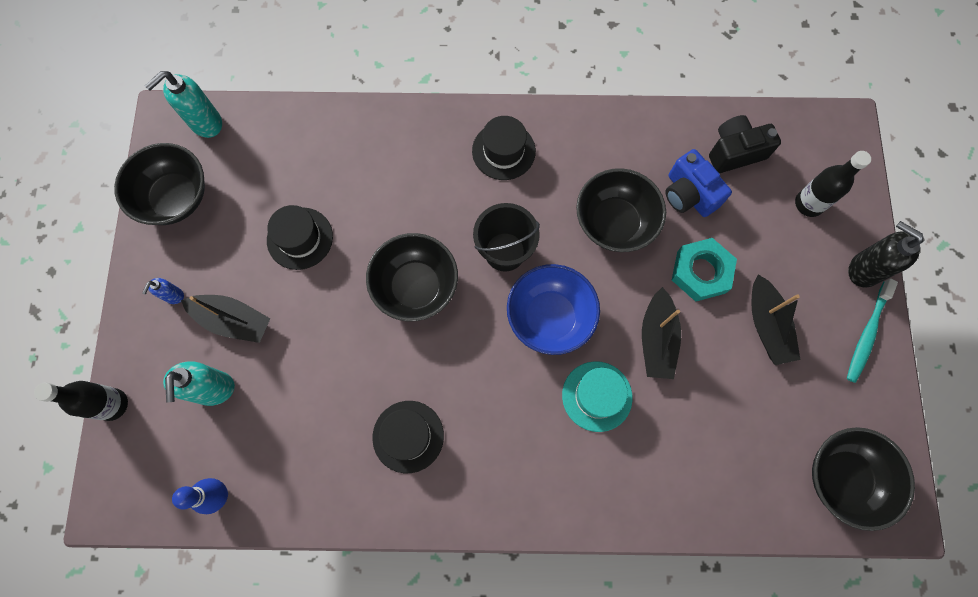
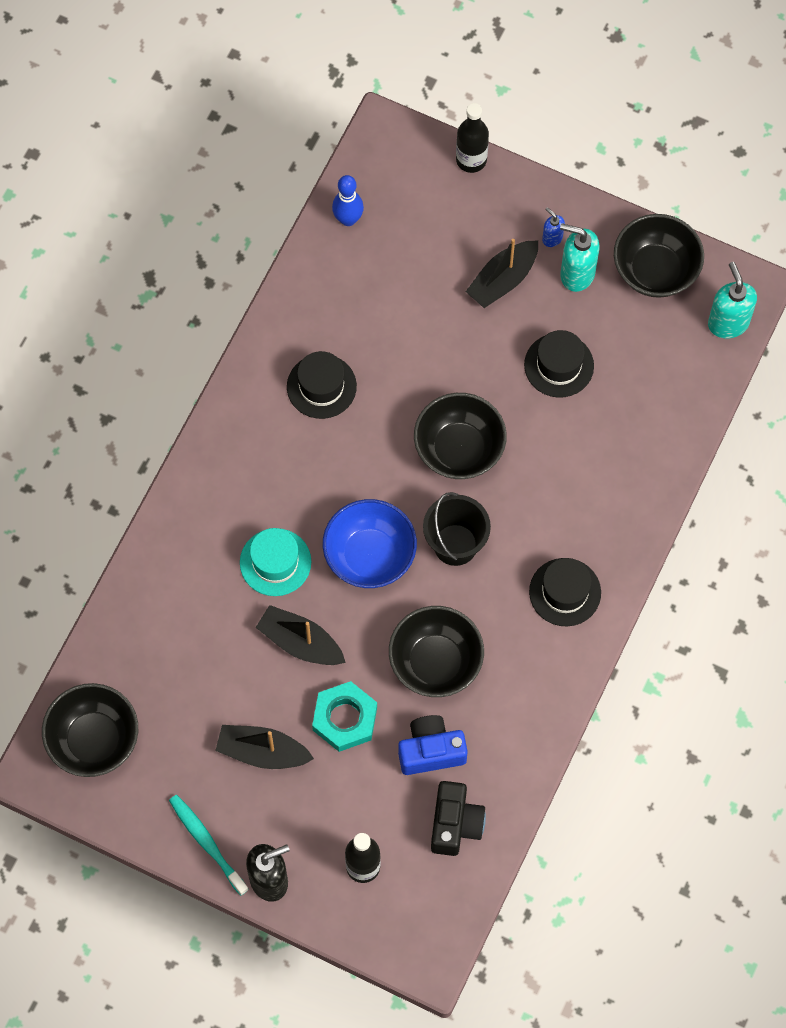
camera: 115 degrees right, 5 degrees down
turquoise soap dispenser [163,361,235,406] -> turquoise soap dispenser moved to [560,223,599,292]

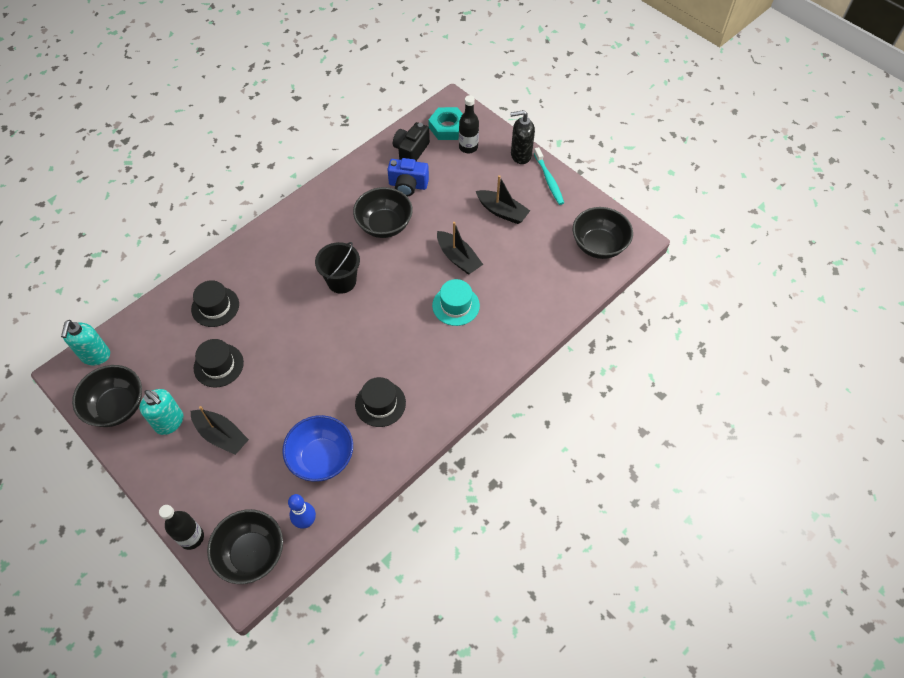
camera: 160 degrees left, 10 degrees down
turquoise nut [312,681,377,752] -> turquoise nut moved to [428,107,463,140]
blue bowl [323,499,417,588] -> blue bowl moved to [282,415,353,482]
black bowl [414,393,507,479] -> black bowl moved to [207,509,283,584]
black boat [465,239,538,308] -> black boat turned 60 degrees clockwise [191,406,249,455]
black hat [529,558,601,626] -> black hat moved to [191,280,239,327]
blue soap dispenser [542,207,565,247] -> none

